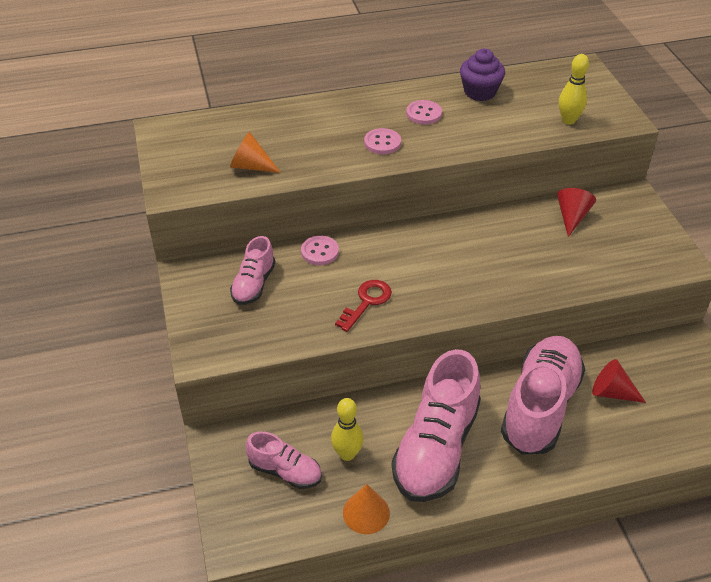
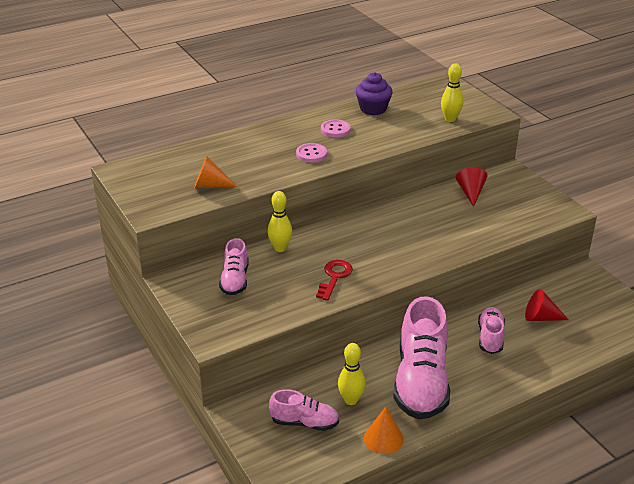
camera: 15 degrees left, 10 degrees down
pink button [301,236,339,265] -> yellow bowling pin [267,191,292,252]
pink shoe [501,336,585,455] -> pink shoe [478,307,505,354], size x0.52

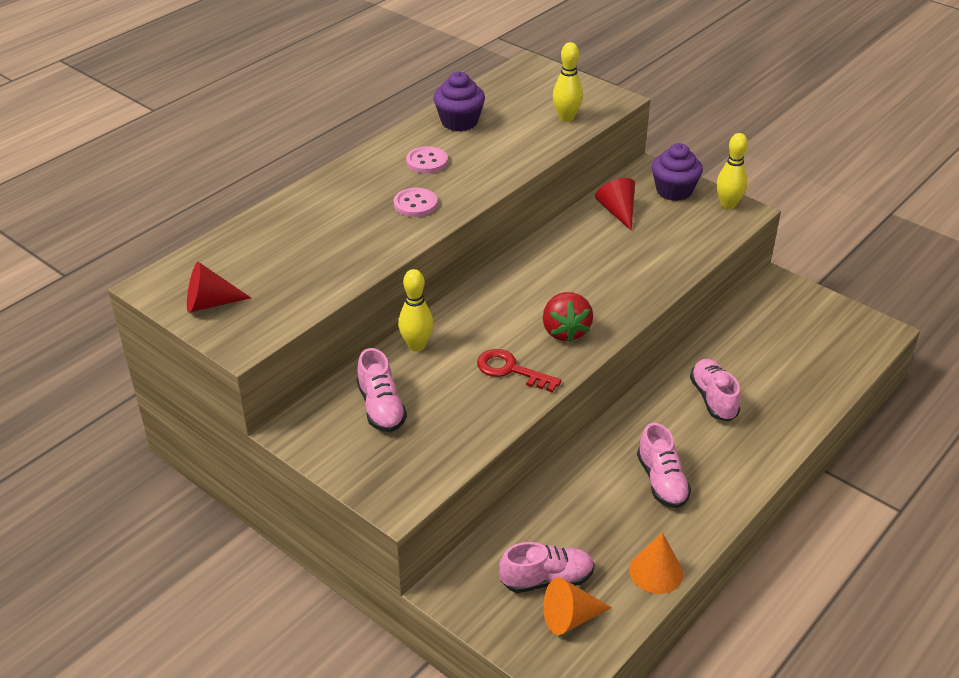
camera: 20 degrees left, 5 degrees up
orange cone [194,156,238,188] -> orange cone moved to [543,577,612,635]
red key [316,260,353,301] -> red key turned 60 degrees counterclockwise [477,349,562,393]
yellow bowling pin [338,343,365,405] -> yellow bowling pin moved to [716,133,748,209]
pink shoe [393,296,450,420] -> pink shoe [637,423,691,508], size x0.52
red cone [525,289,569,321] -> red cone moved to [187,262,251,313]
none -> red strawberry [543,292,593,342]
none -> purple cupcake [652,143,703,201]

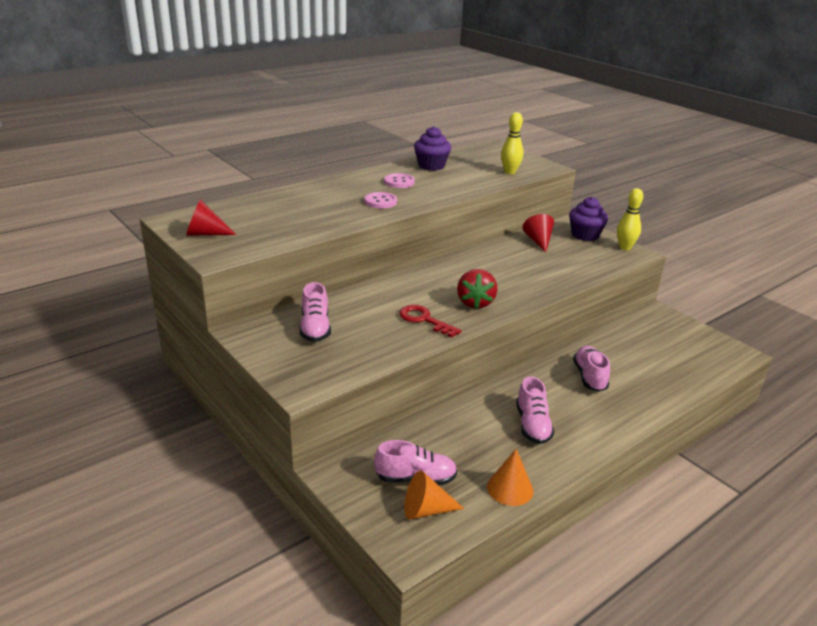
camera: 10 degrees right, 10 degrees down
yellow bowling pin [398,269,433,352] -> none

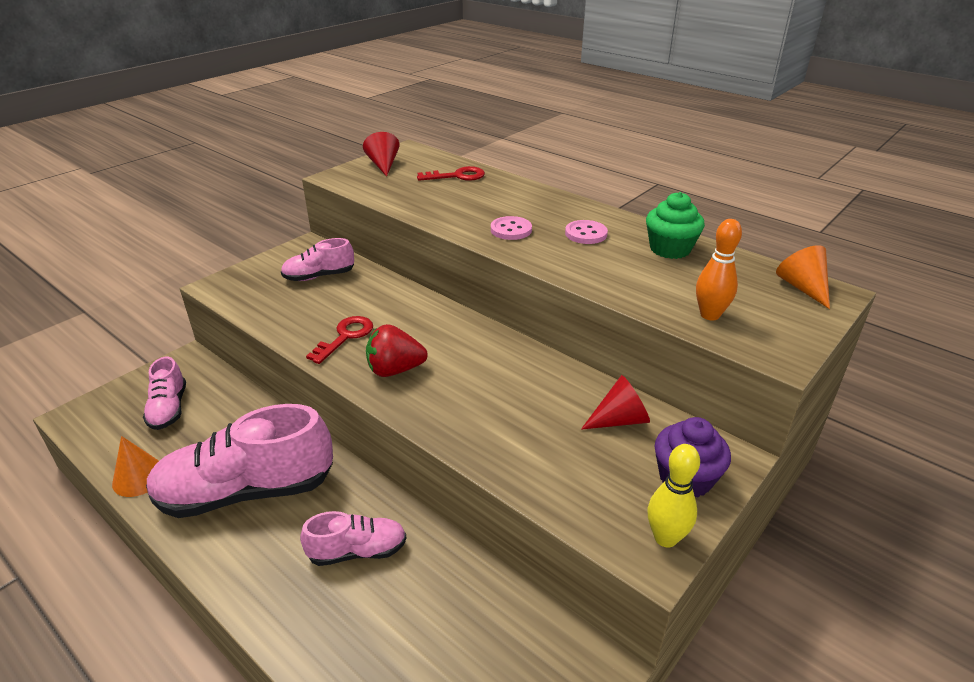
camera: 80 degrees right, 5 degrees up
orange cone [404,471,464,519] -> orange cone moved to [776,245,830,309]
purple cupcake [414,126,451,171] -> green cupcake [646,192,705,259]
yellow bowling pin [501,112,523,174] -> orange bowling pin [696,219,742,320]
pink shoe [516,376,554,444] -> pink shoe [146,404,333,518], size x1.93
none -> red key [417,166,485,181]

